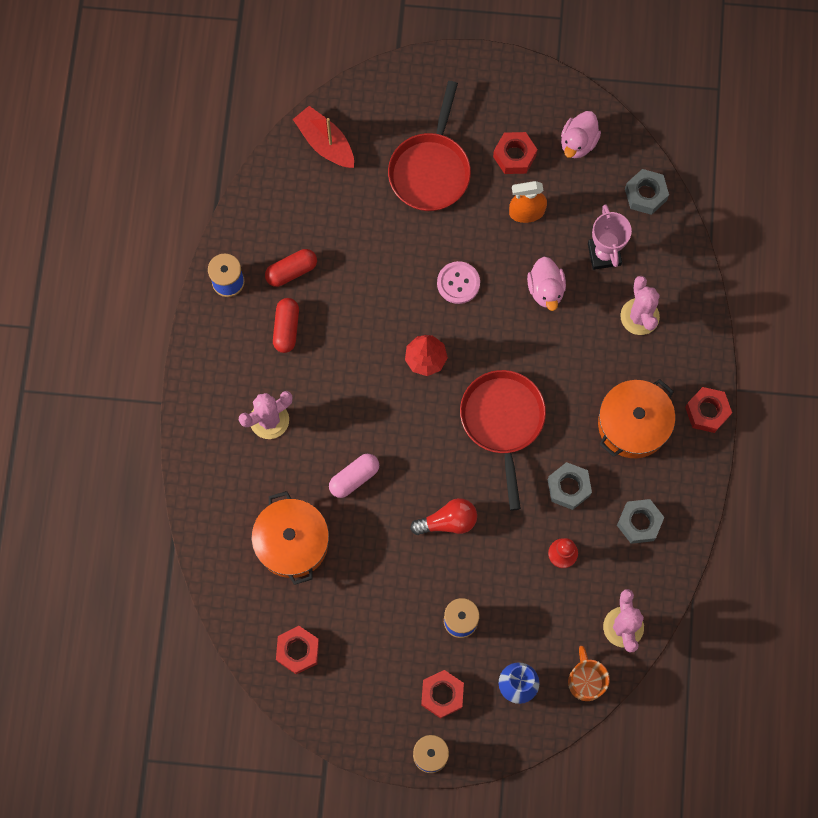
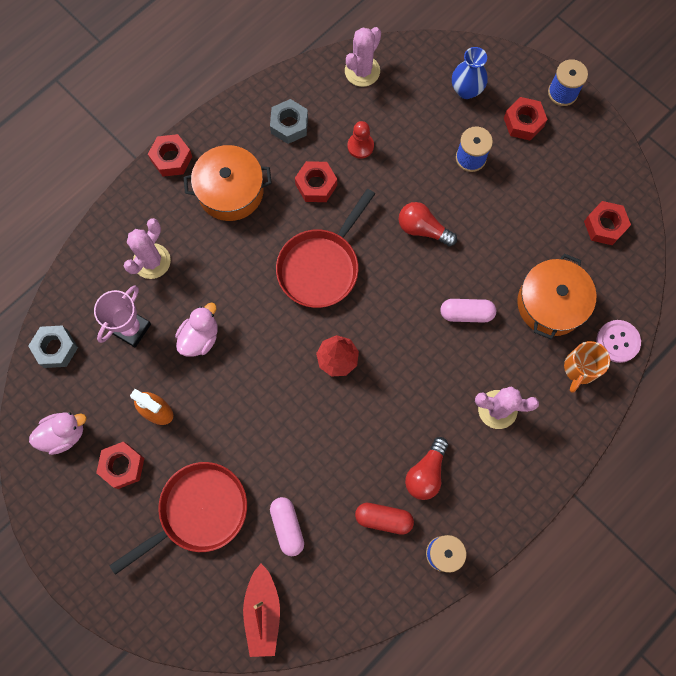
camera: 140 degrees left, 0 degrees up
red capsule [273,298,299,353] -> red light bulb [405,437,448,500]
pink button [437,261,480,304] -> pink button moved to [597,320,641,363]
grey nut [548,462,592,510] -> red nut [295,161,337,202]
orange mug [568,646,610,701] -> orange mug moved to [564,341,610,393]
none -> pink capsule [270,497,304,556]

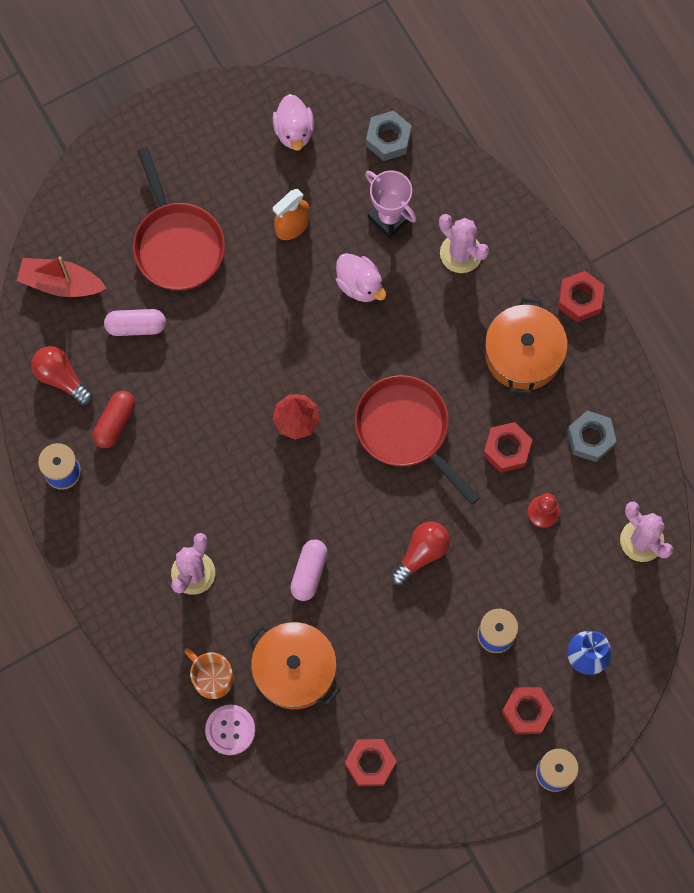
camera: 105 degrees right, 0 degrees up
red nut [96,442,144,489] -> none
red light bulb [405,437,448,500] -> red light bulb moved to [31,346,93,405]

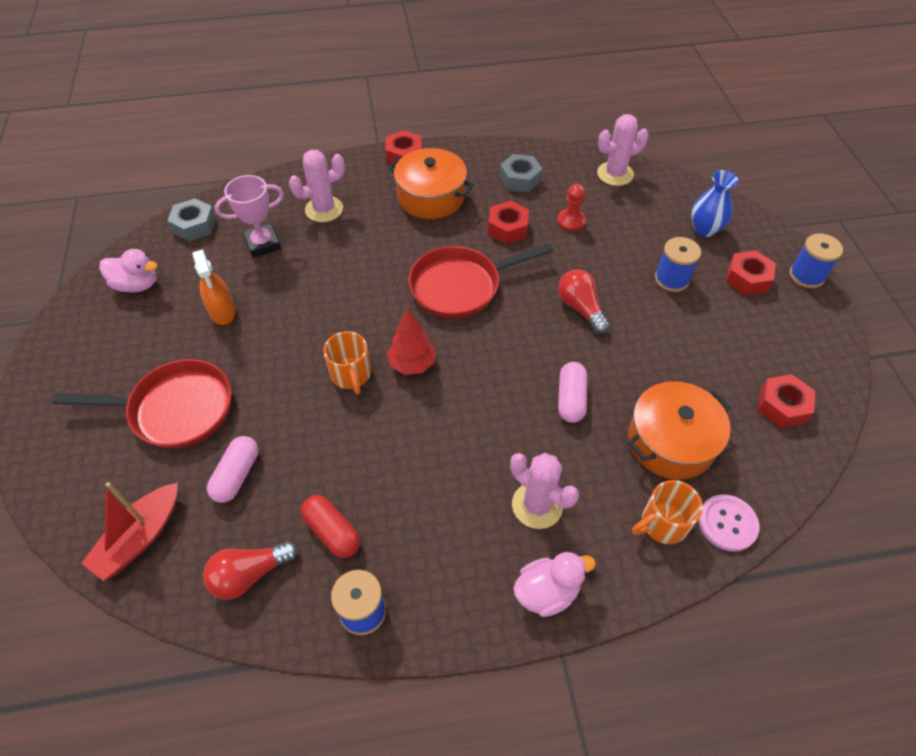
camera: 70 degrees left, 20 degrees down
pink capsule [290,539,328,601] -> pink capsule turned 60 degrees clockwise [558,362,587,423]
pink duck [336,253,386,302] -> pink duck moved to [513,552,596,617]
none -> orange mug [323,331,371,395]

